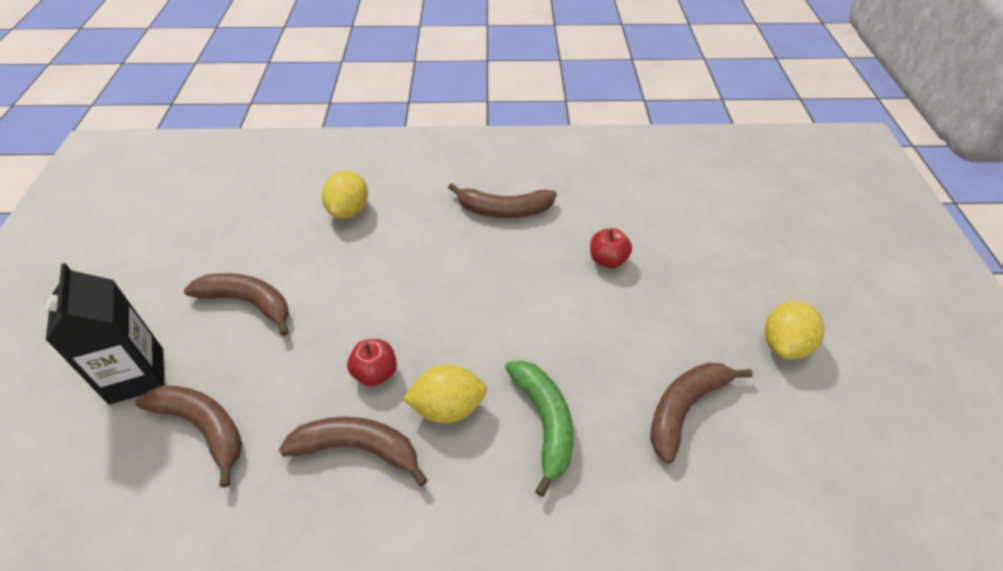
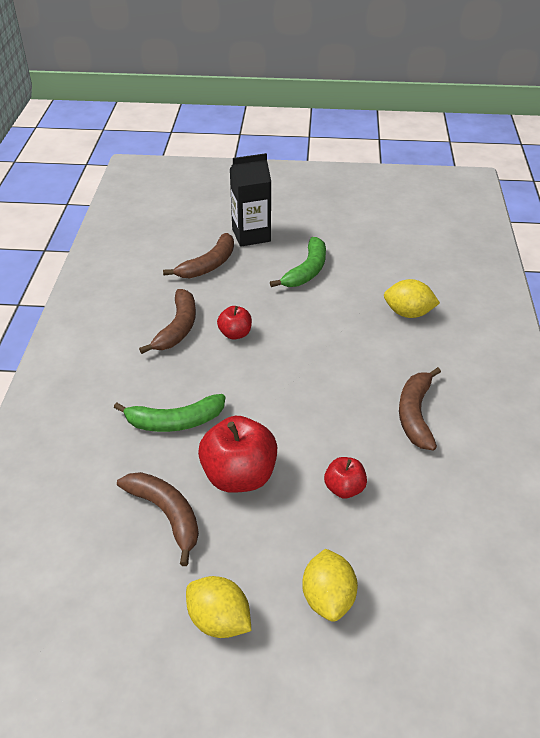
camera: 95 degrees right, 5 degrees down
brown banana [184,273,289,336] -> green banana [270,237,326,287]
yellow lemon [403,365,487,424] -> yellow lemon moved to [302,549,358,622]
none -> red apple [198,416,277,493]

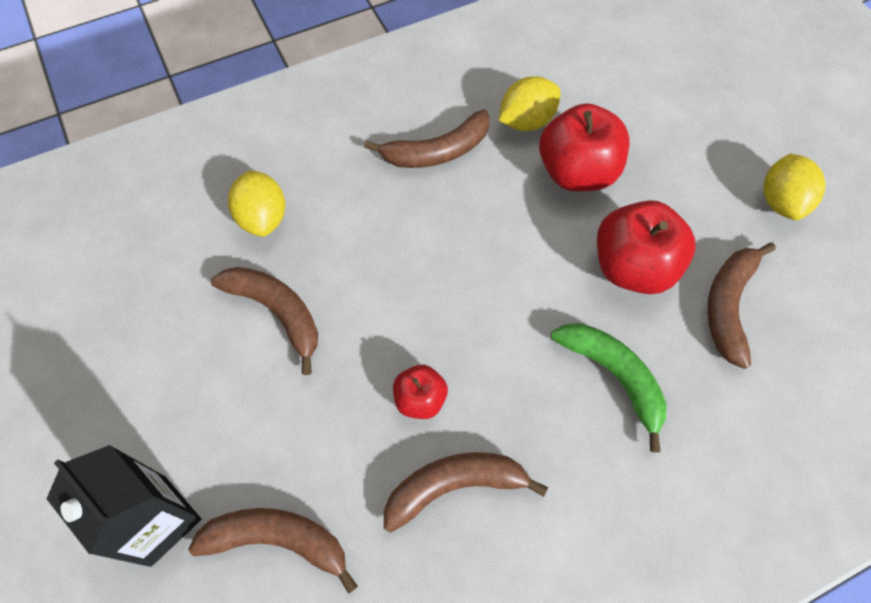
camera: 120 degrees left, 20 degrees up
green banana [270,237,326,287] -> none
yellow lemon [302,549,358,622] -> yellow lemon moved to [499,76,560,131]
red apple [324,457,367,498] -> red apple [539,103,629,191], size x1.86
none -> brown banana [211,267,318,375]

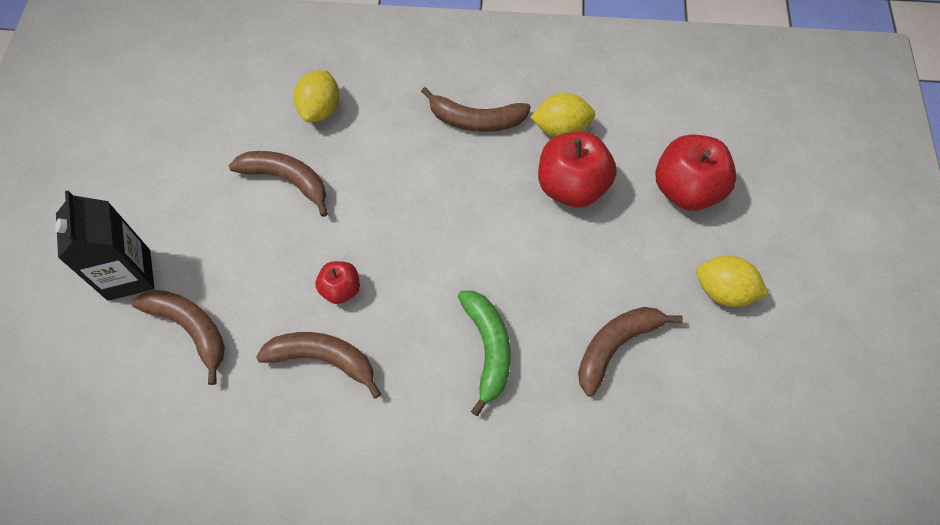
camera: 30 degrees right, 0 degrees up
brown banana [211,267,318,375] -> brown banana turned 45 degrees counterclockwise [229,151,328,217]
red apple [597,200,695,294] -> red apple moved to [655,134,737,211]
yellow lemon [763,154,826,220] -> yellow lemon turned 75 degrees clockwise [696,256,769,307]

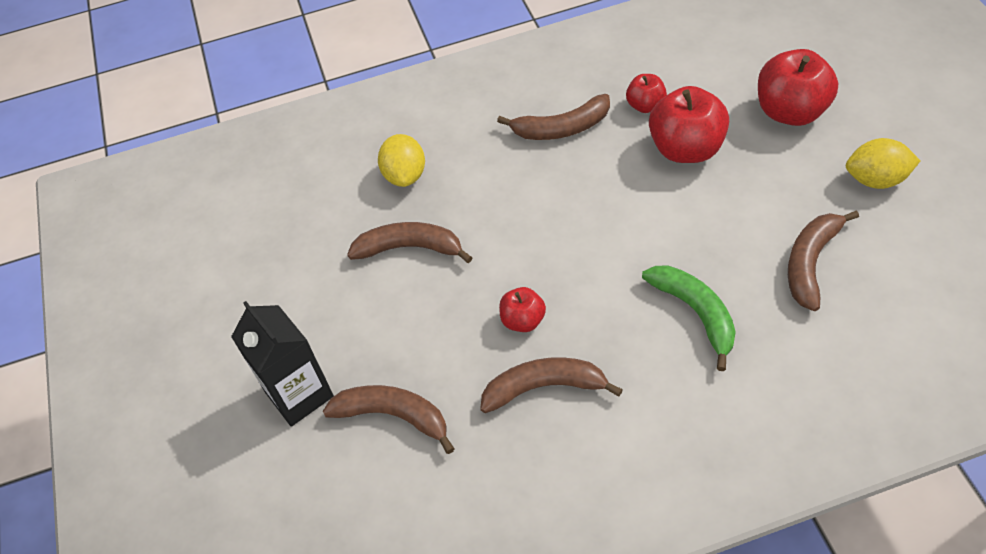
camera: 15 degrees left, 10 degrees down
yellow lemon [530,93,595,137] -> red apple [626,74,667,113]

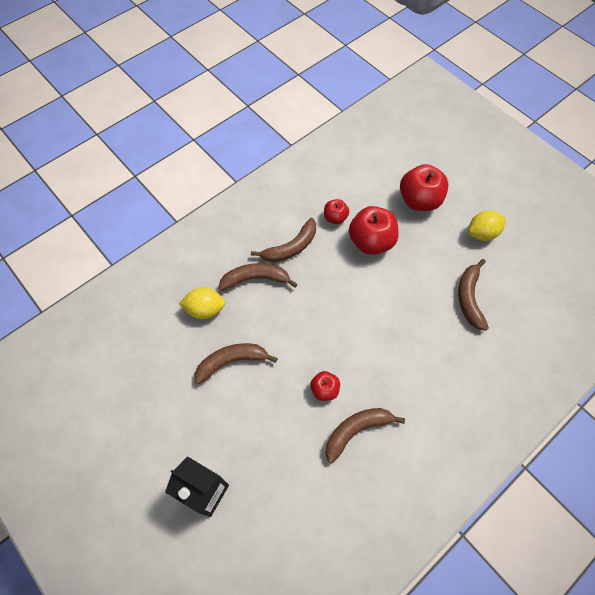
camera: 30 degrees left, 10 degrees up
brown banana [323,385,454,454] -> brown banana moved to [219,263,297,291]
yellow lemon [378,134,425,187] -> yellow lemon turned 60 degrees counterclockwise [179,287,225,319]
green banana [642,265,736,371] -> none

